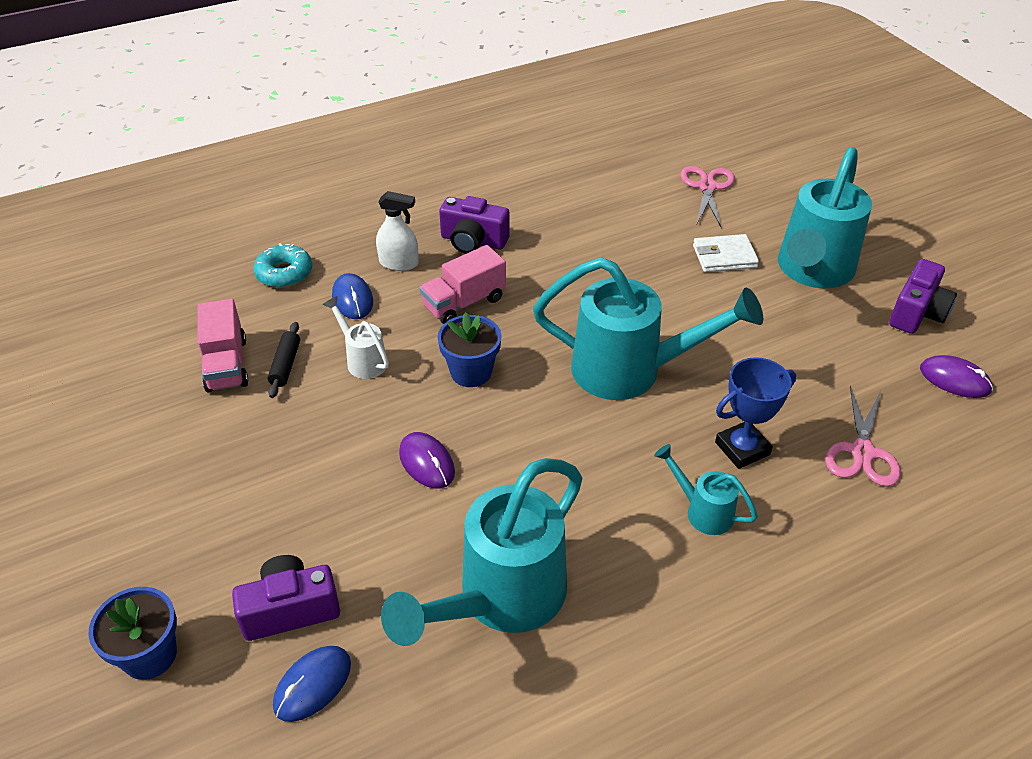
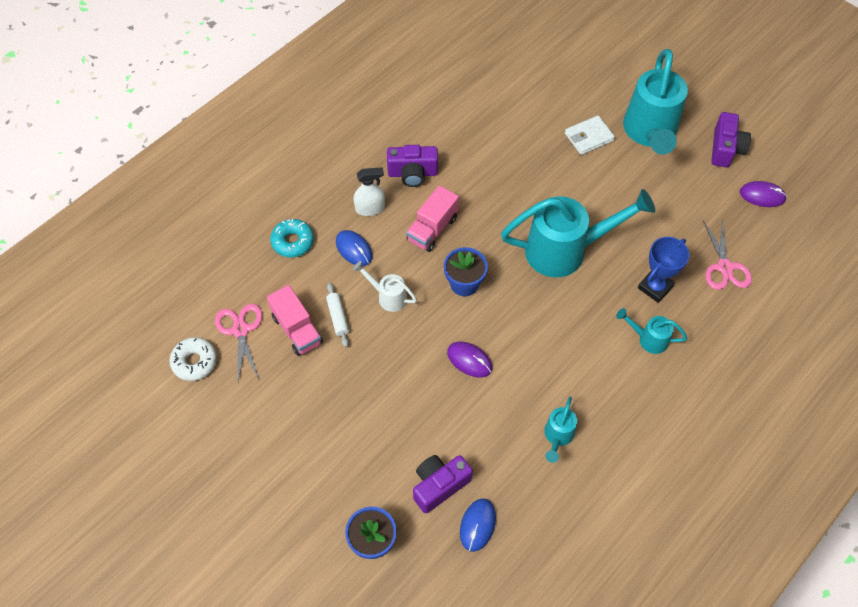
camera: 20 degrees left, 15 degrees up
black rolling pin [267,322,300,398] -> white rolling pin [326,283,349,347]
turquoise watering can [381,458,582,646] -> turquoise watering can [544,396,577,463], size x0.47
pink scissors [680,166,735,228] -> pink scissors moved to [215,304,263,382]
none -> white donut [169,337,217,381]

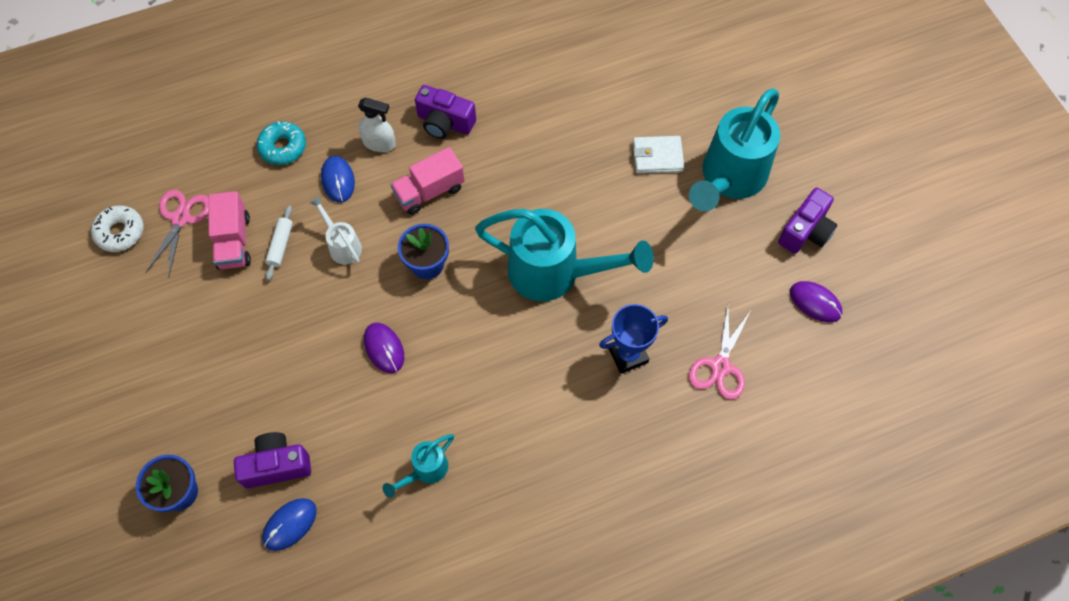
camera: 25 degrees right, 5 degrees up
turquoise watering can [616,308,687,354] -> none

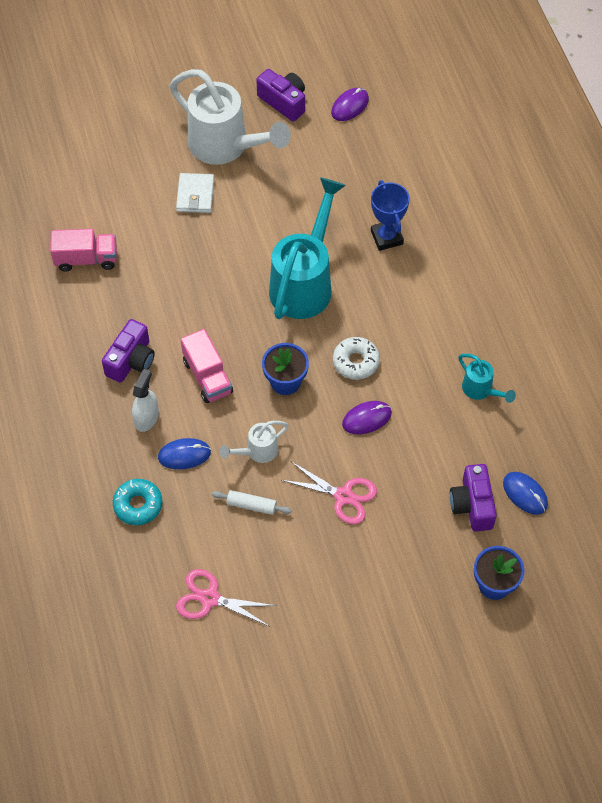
camera: 85 degrees left, 5 degrees down
white donut [91,205,144,252] -> white donut moved to [333,337,380,380]
pink truck [208,191,251,269] -> pink truck moved to [50,229,117,272]
turquoise watering can [689,88,780,211] -> white watering can [169,69,291,165]
pink scissors [689,306,750,400] -> pink scissors moved to [281,462,377,524]

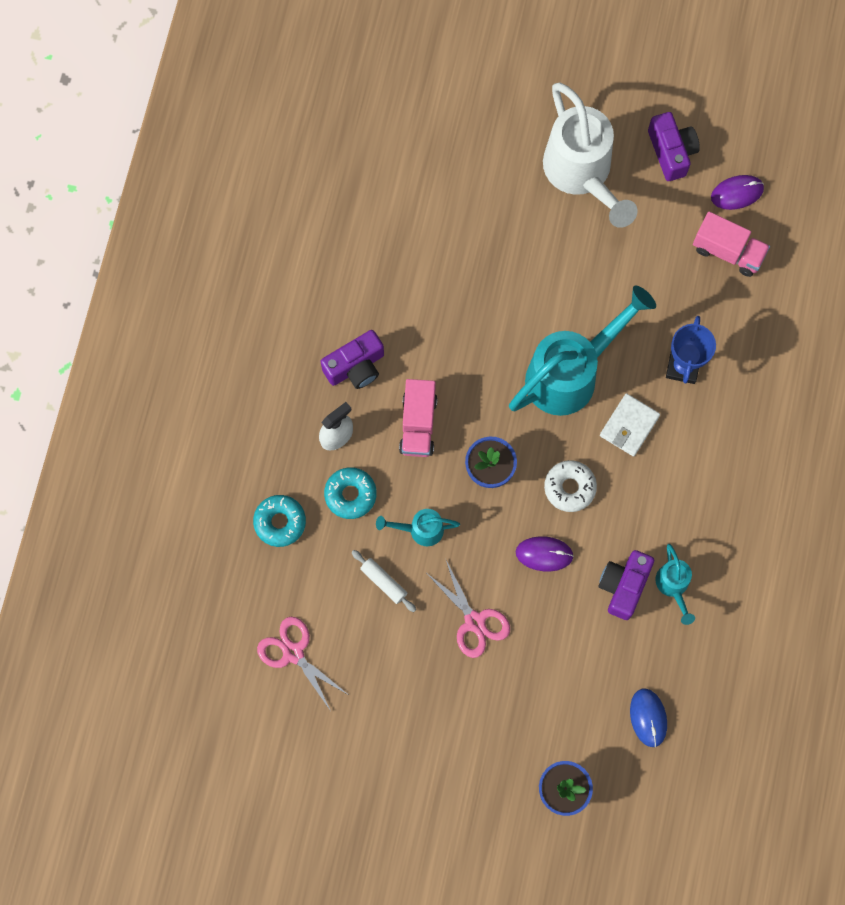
camera: 30 degrees right, 15 degrees up
pink truck [50,229,117,272] -> pink truck moved to [693,212,770,277]
blue mouse [158,438,211,470] -> turquoise donut [324,467,377,519]
white wallet [176,173,214,213] -> white wallet moved to [600,393,660,456]
white watering can [220,421,289,463] -> turquoise watering can [376,509,460,546]
purple camera [450,464,497,532] -> purple camera moved to [598,550,654,620]

